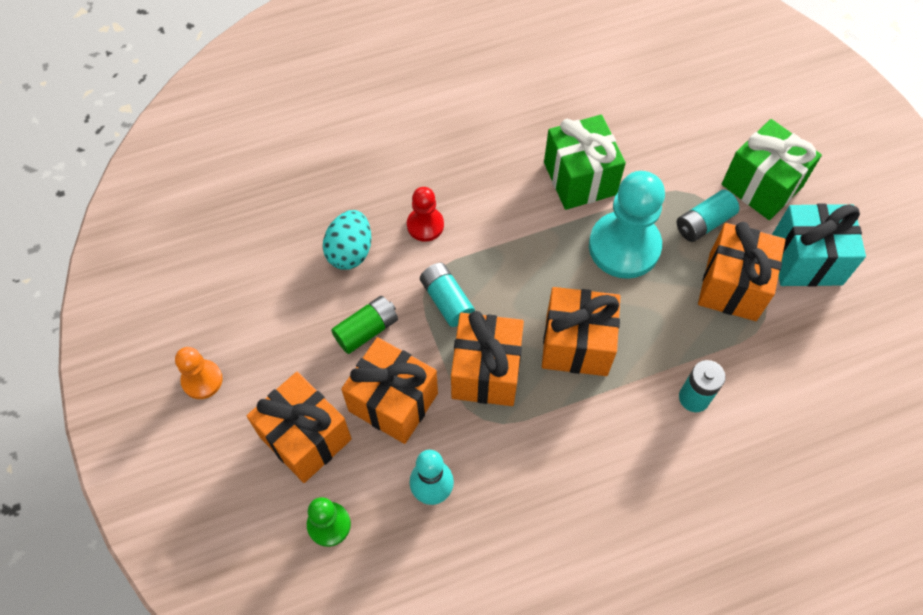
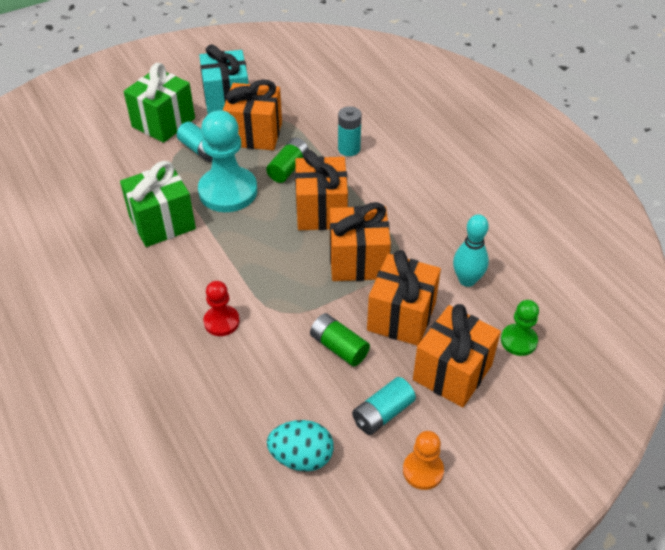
camera: 100 degrees left, 15 degrees down
turquoise egg [323,210,371,270] -> turquoise egg moved to [267,420,334,472]
turquoise battery [420,263,475,327] -> turquoise battery moved to [352,377,416,435]
none -> green battery [266,138,309,183]

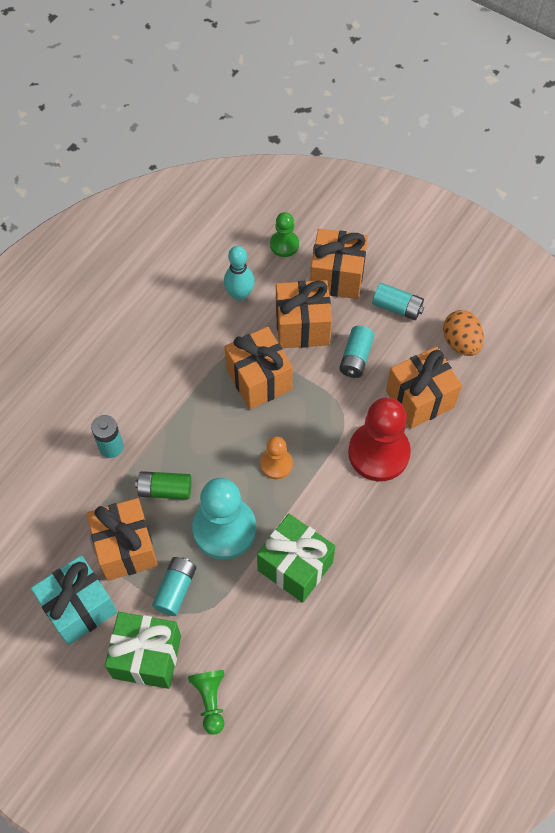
camera: 115 degrees left, 15 degrees up
red pawn [204,281,239,336] -> red pawn [348,397,411,481], size x1.90
turquoise egg [267,420,334,472] -> orange egg [443,310,484,356]
orange gift [295,150,348,230] -> orange gift moved to [386,347,462,429]
green battery [310,313,370,367] -> turquoise battery [339,326,374,378]
orange pawn [403,431,444,490] -> orange pawn moved to [260,436,293,479]
none -> green pawn [188,670,224,735]

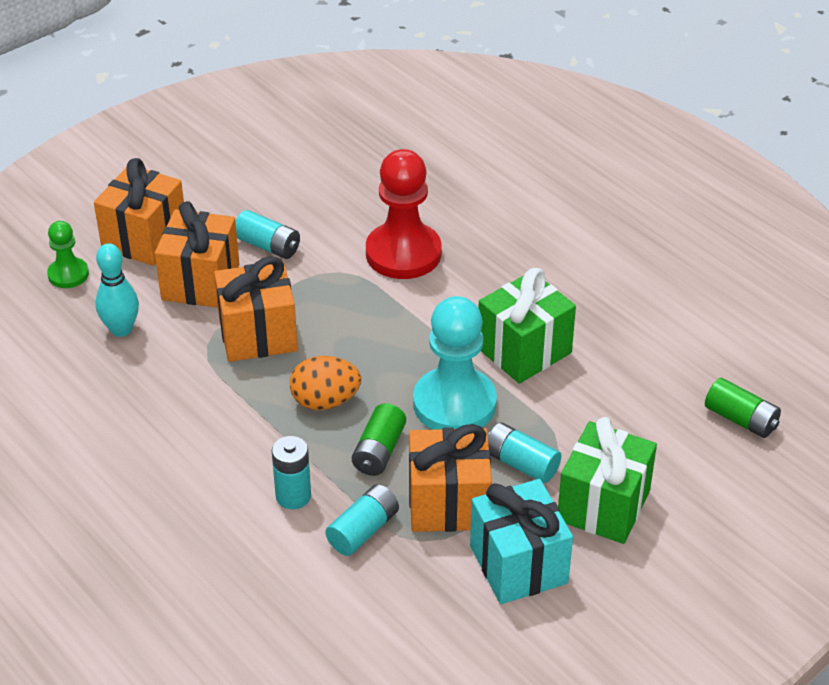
camera: 75 degrees left, 20 degrees down
green pawn [188,670,224,735] -> none
orange pawn [260,436,293,479] -> none
turquoise battery [372,283,424,320] -> turquoise battery moved to [325,484,399,556]
orange gift [386,347,462,429] -> none
orange egg [443,310,484,356] -> orange egg moved to [290,356,361,410]
none -> green battery [705,378,781,438]

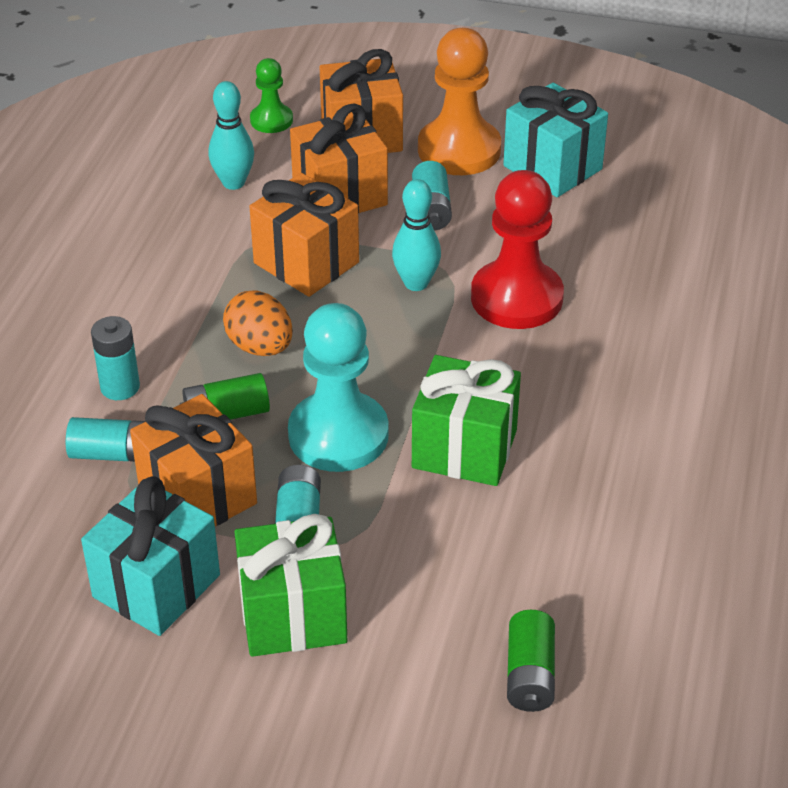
camera: 55 degrees right, 0 degrees up
none -> turquoise bowling pin [392,179,441,291]
none -> orange pawn [418,28,501,175]
none -> turquoise gift [503,83,608,197]

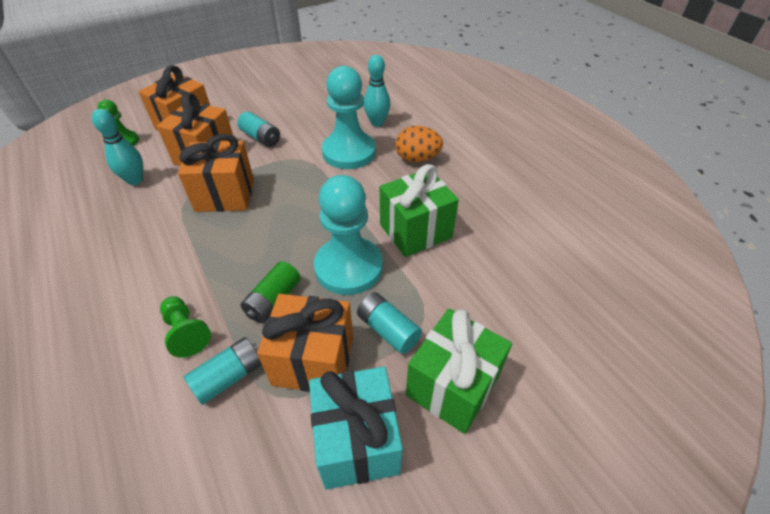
camera: 45 degrees left, 5 degrees up
turquoise battery [91,316,140,400] -> green pawn [160,296,211,358]
orange egg [223,290,293,356] -> orange egg moved to [395,126,443,162]
turquoise bowling pin [392,179,441,291] -> turquoise bowling pin moved to [363,55,390,127]
orange pawn [418,28,501,175] -> none
red pawn [471,170,564,329] -> turquoise pawn [322,66,376,169]
turquoise gift [503,83,608,197] -> none
green battery [507,610,555,712] -> none

